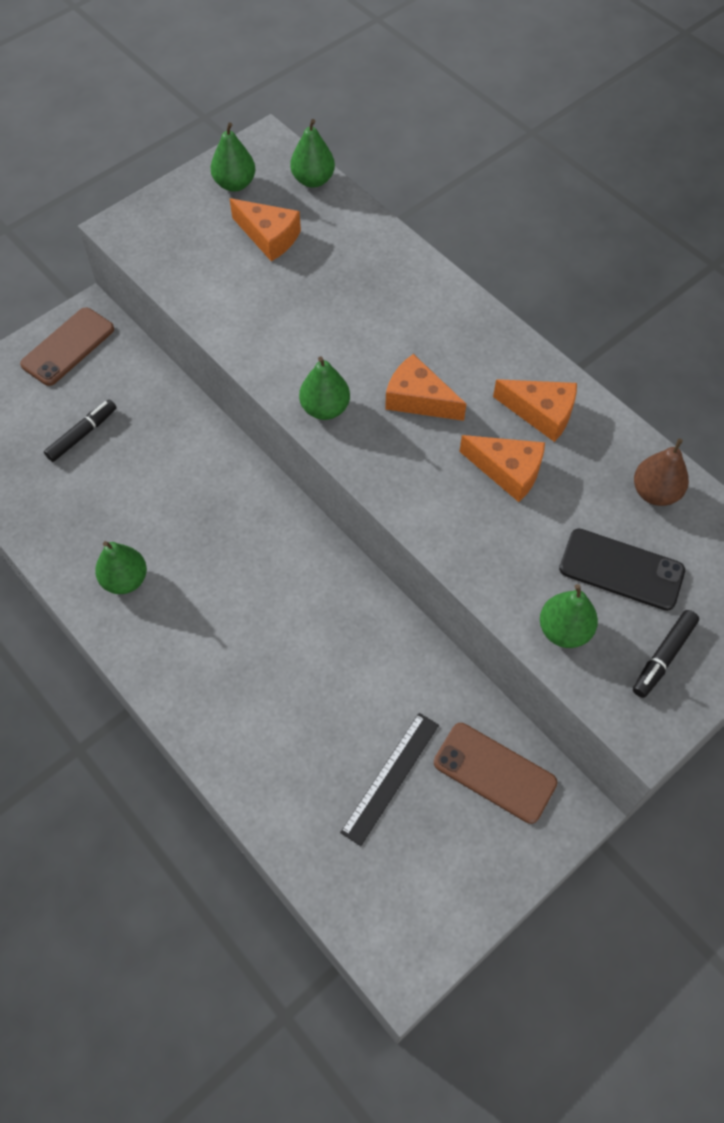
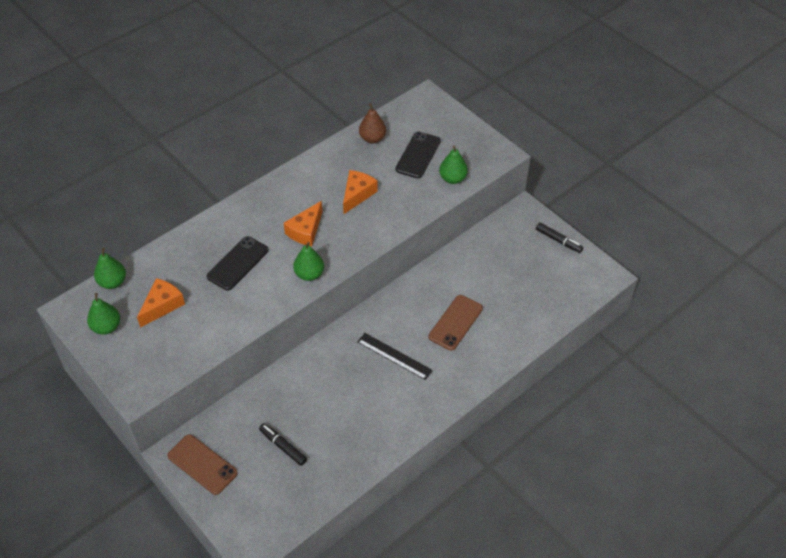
camera: 90 degrees left, 10 degrees down
green pear [95,541,147,594] -> none
black ruler [340,713,439,846] -> black ruler moved to [357,333,433,380]
brown phone [434,723,557,824] -> brown phone moved to [428,295,483,350]
orange cheese [493,379,577,442] -> none
black marker [633,610,699,698] -> black marker moved to [536,222,583,253]
none -> black phone [207,236,269,291]

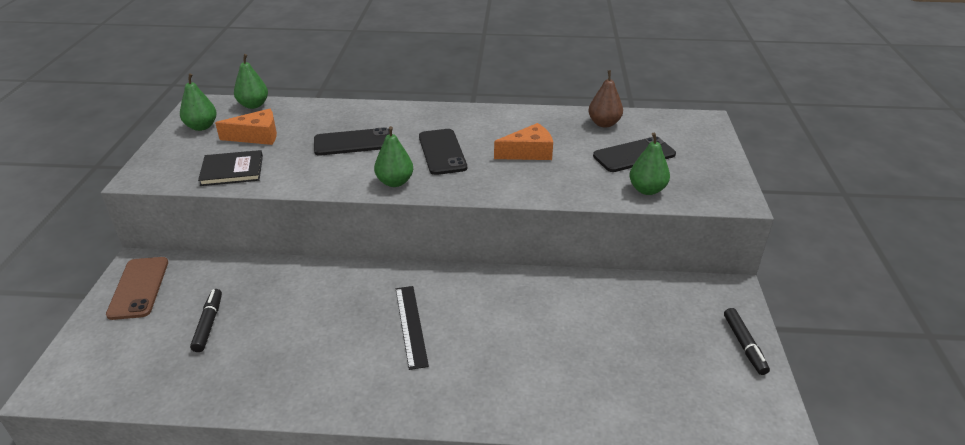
camera: 45 degrees right, 15 degrees down
orange cheese [284,201,322,246] -> black phone [419,129,467,175]
brown phone [428,295,483,350] -> none
none -> black book [198,150,263,186]

